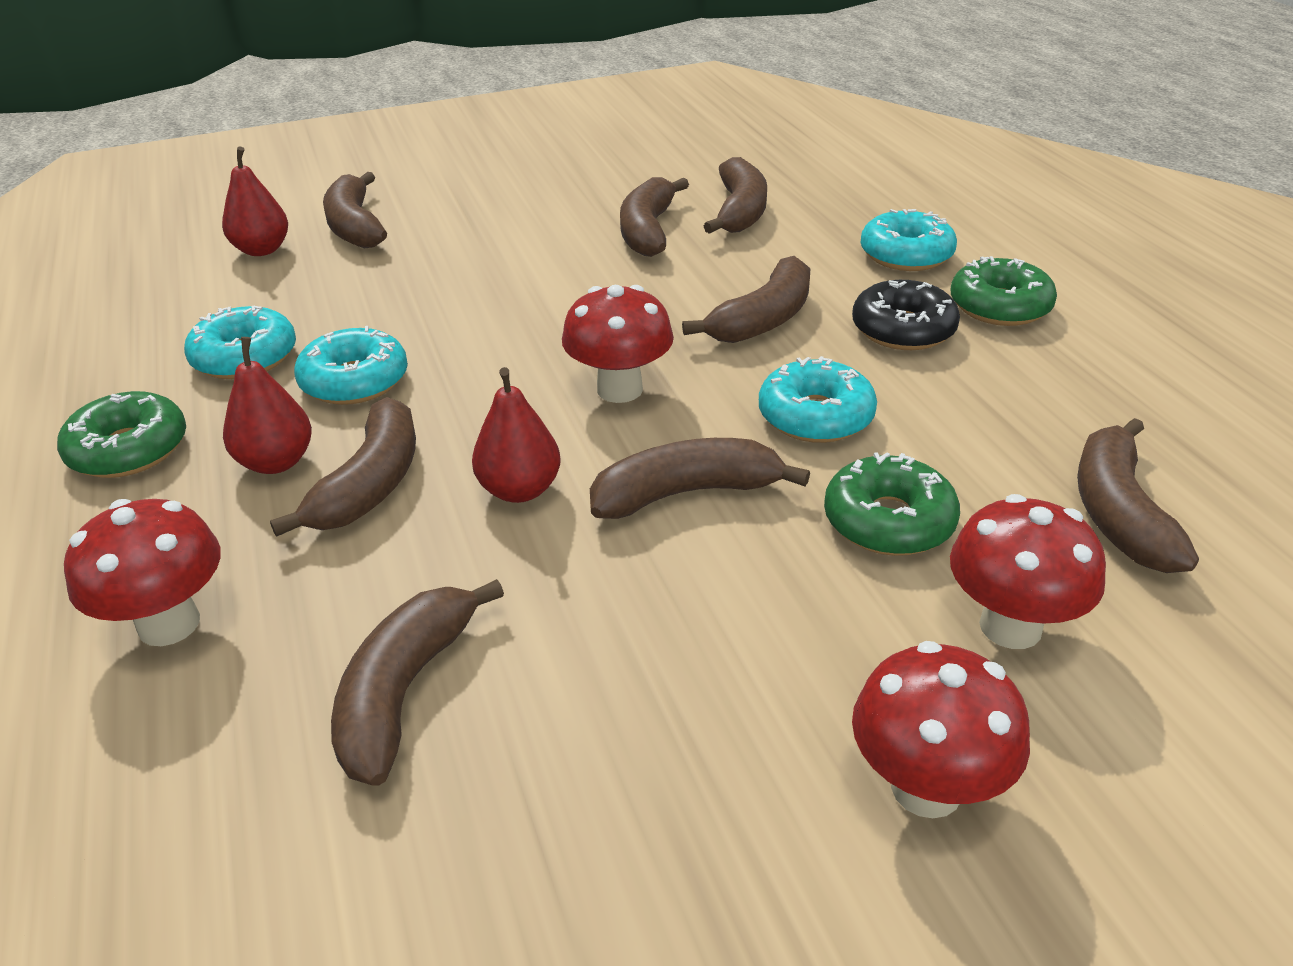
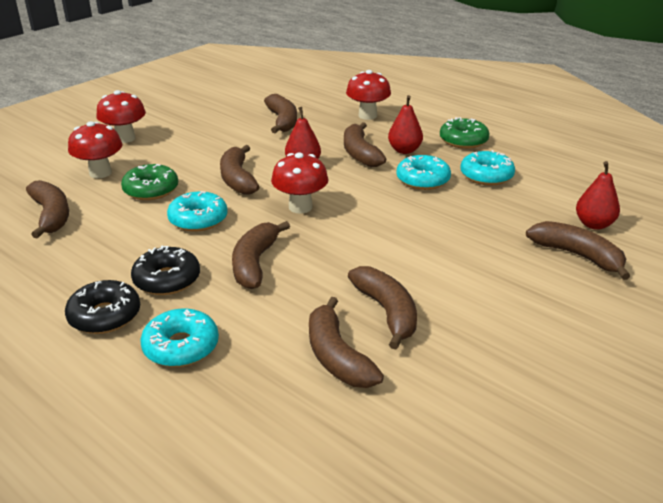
camera: 150 degrees right, 5 degrees down
brown banana [590,438,810,519] -> brown banana turned 120 degrees clockwise [220,145,260,195]
green donut [950,256,1057,326] -> black donut [65,280,140,334]

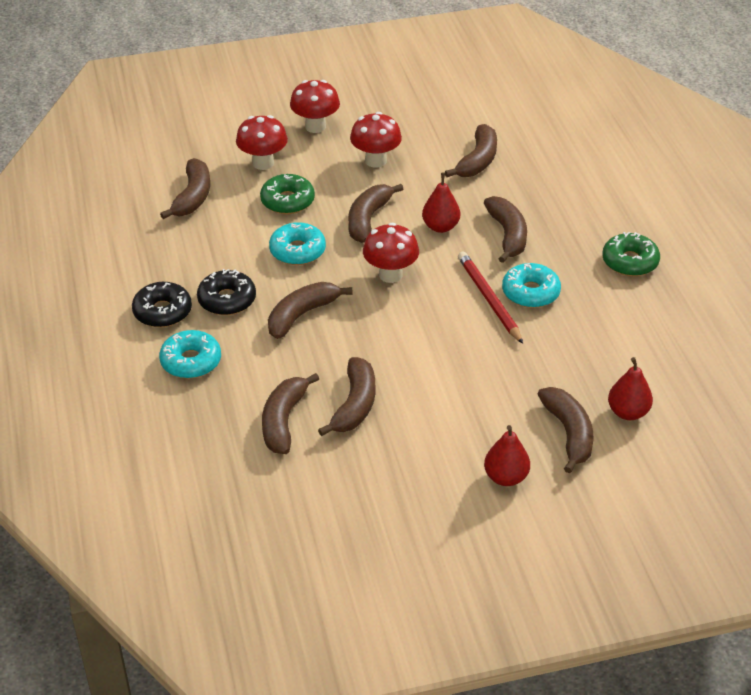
camera: 35 degrees right, 10 degrees up
brown banana [344,122,386,167] -> brown banana turned 150 degrees clockwise [484,196,527,263]
red mushroom [346,70,391,120] -> red mushroom moved to [350,112,402,168]
red pear [388,95,423,154] -> red pear moved to [484,425,530,486]
turquoise donut [460,150,515,185] -> none
none -> red pencil [458,252,523,344]

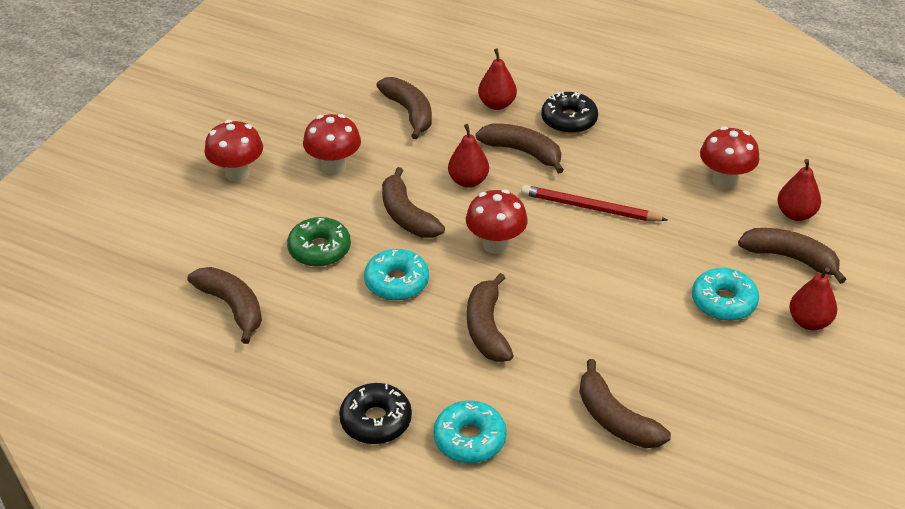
camera: 50 degrees left, 0 degrees up
black donut [197,269,256,315] -> black donut moved to [541,92,598,134]
red mushroom [236,115,288,170] -> red mushroom moved to [700,126,759,189]
brown banana [318,357,375,436] -> none
turquoise donut [502,263,561,308] -> turquoise donut moved to [692,268,759,321]
green donut [602,232,660,276] -> none
none -> red pear [478,48,517,110]

